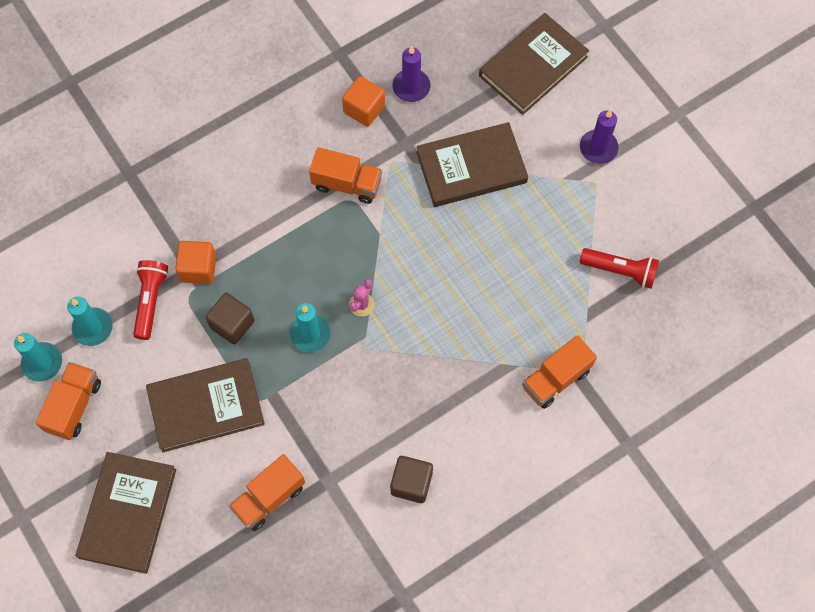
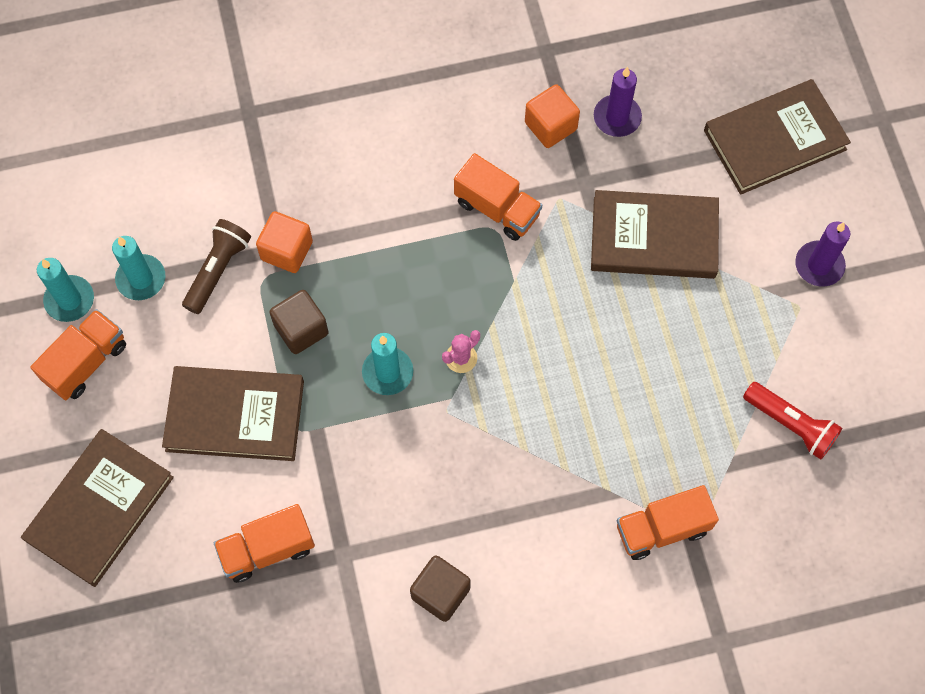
camera: 20 degrees right, 0 degrees up
red flashlight [133,260,168,340] -> brown flashlight [182,219,251,314]

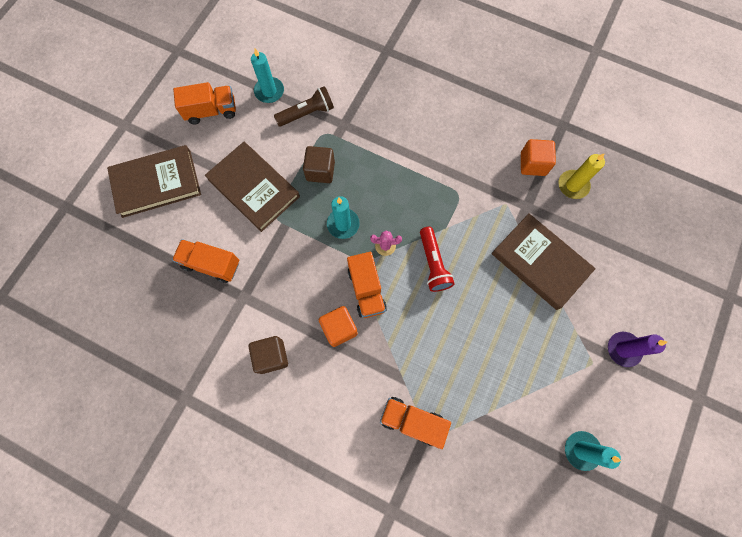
camera: 40 degrees right, 5 degrees up
turquoise candle [37,258,94,322] -> turquoise candle moved to [565,431,621,471]
orange cube [256,211,313,273] -> orange cube moved to [319,306,358,347]
orange truck [454,153,542,241] -> orange truck moved to [347,252,387,318]
purple candle [594,67,642,137] -> yellow candle [558,153,605,199]
brown book [704,79,851,195] -> none
red flashlight [743,382,842,460] -> red flashlight moved to [420,227,455,292]

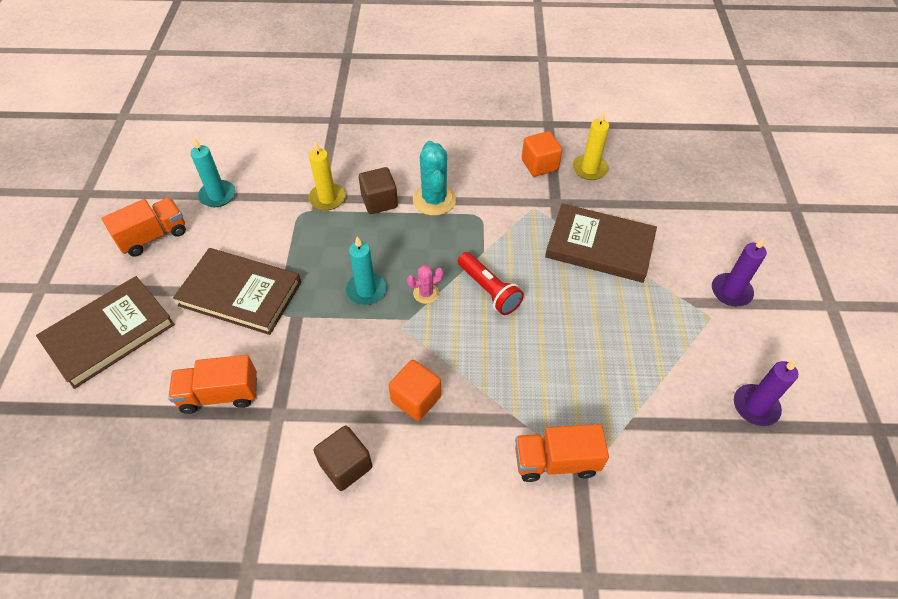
camera: 25 degrees left, 20 degrees down
brown flashlight [274,86,334,127] -> none
brown cube [303,146,335,183] -> brown cube moved to [359,167,398,214]
orange truck [347,252,387,318] -> none
turquoise candle [565,431,621,471] -> purple candle [734,360,798,426]
none -> yellow candle [308,141,346,210]
none -> turquoise cactus [413,141,456,216]

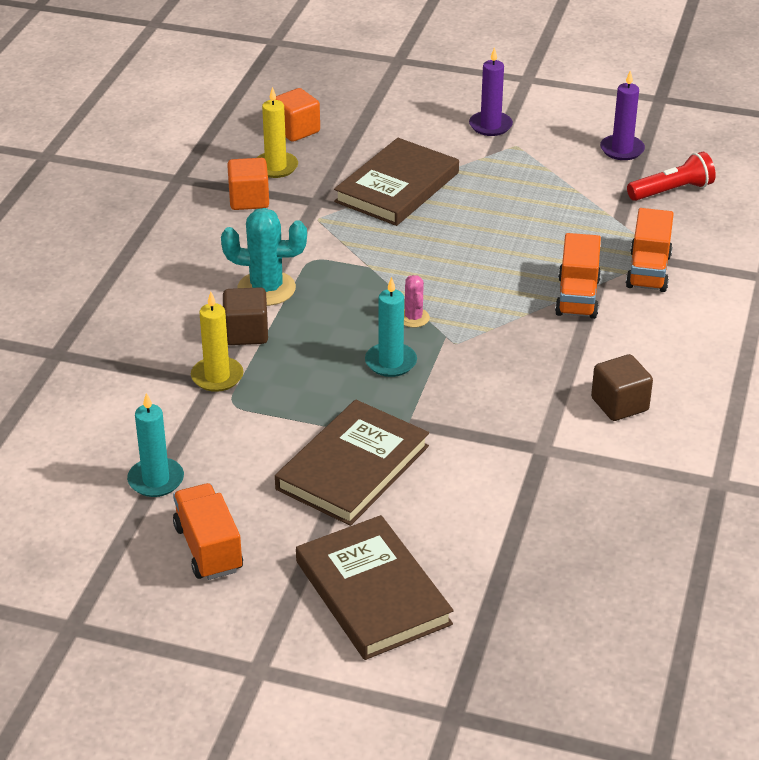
camera: 75 degrees left, 15 degrees down
orange truck [168,355,257,414] -> orange truck moved to [555,233,601,319]
orange cube [388,360,441,421] -> orange cube moved to [275,88,320,142]
red flashlight [458,252,524,315] -> red flashlight moved to [627,152,716,201]

